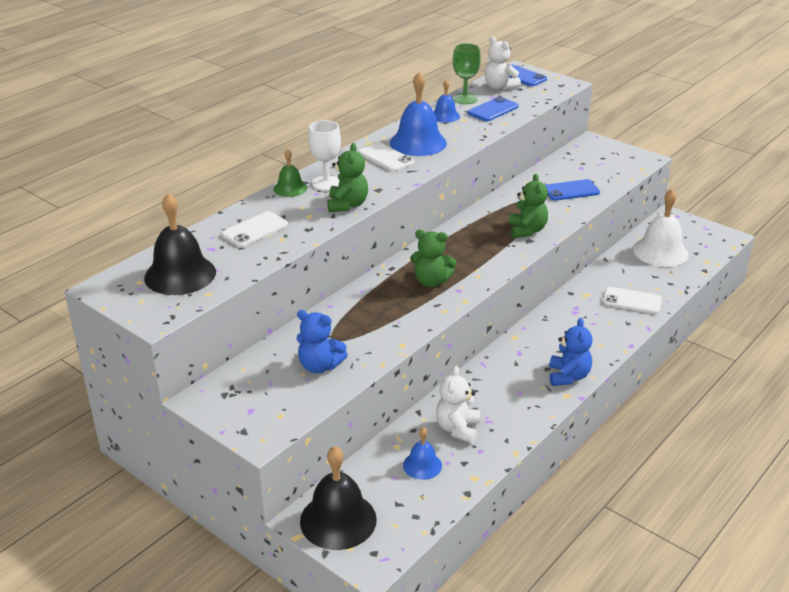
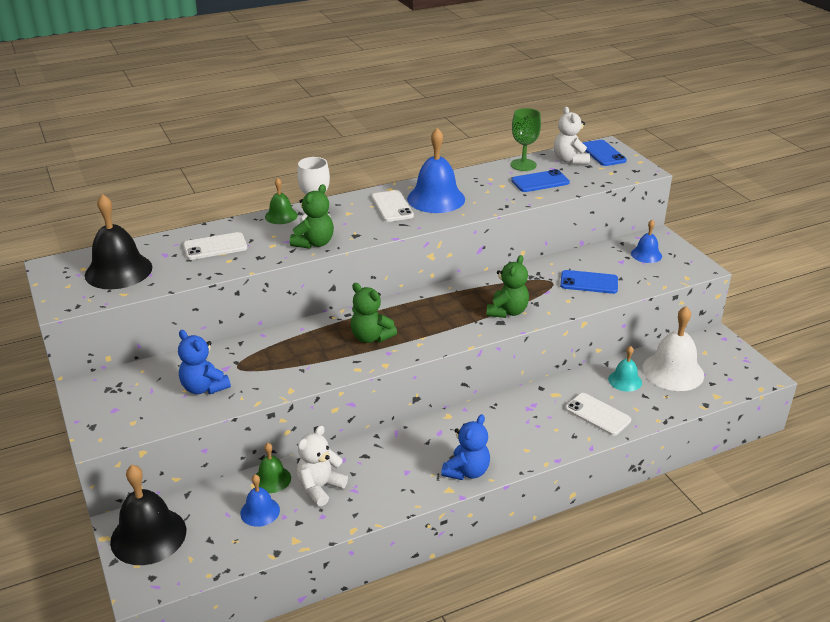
camera: 25 degrees right, 0 degrees up
blue bell [434,79,460,123] -> blue bell moved to [631,220,662,263]
none -> green bell [256,443,291,493]
none -> turquoise bell [608,346,642,392]

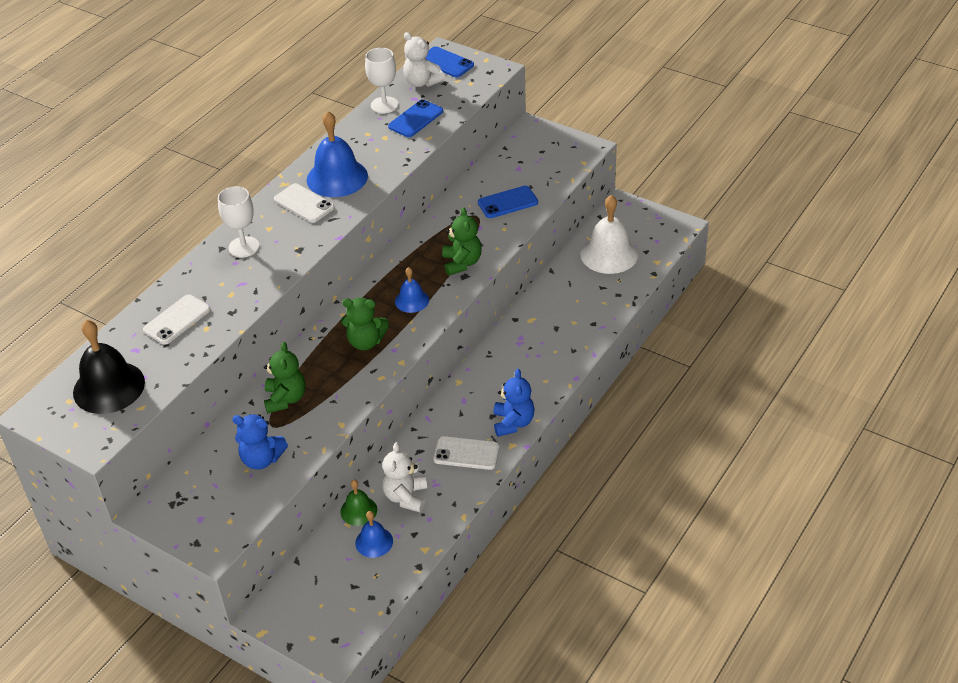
camera: 30 degrees left, 10 degrees up
black bell [110,465,186,565] -> none
green bell [265,178,298,224] -> none
green teddy bear [290,184,334,249] -> green teddy bear moved to [264,342,306,414]
green goblet [511,108,541,171] -> white goblet [365,48,398,114]
white phone [565,393,631,436] -> white phone moved to [433,436,500,470]
turquoise bell [608,346,642,392] -> none
blue bell [631,220,662,263] -> blue bell moved to [395,267,429,313]

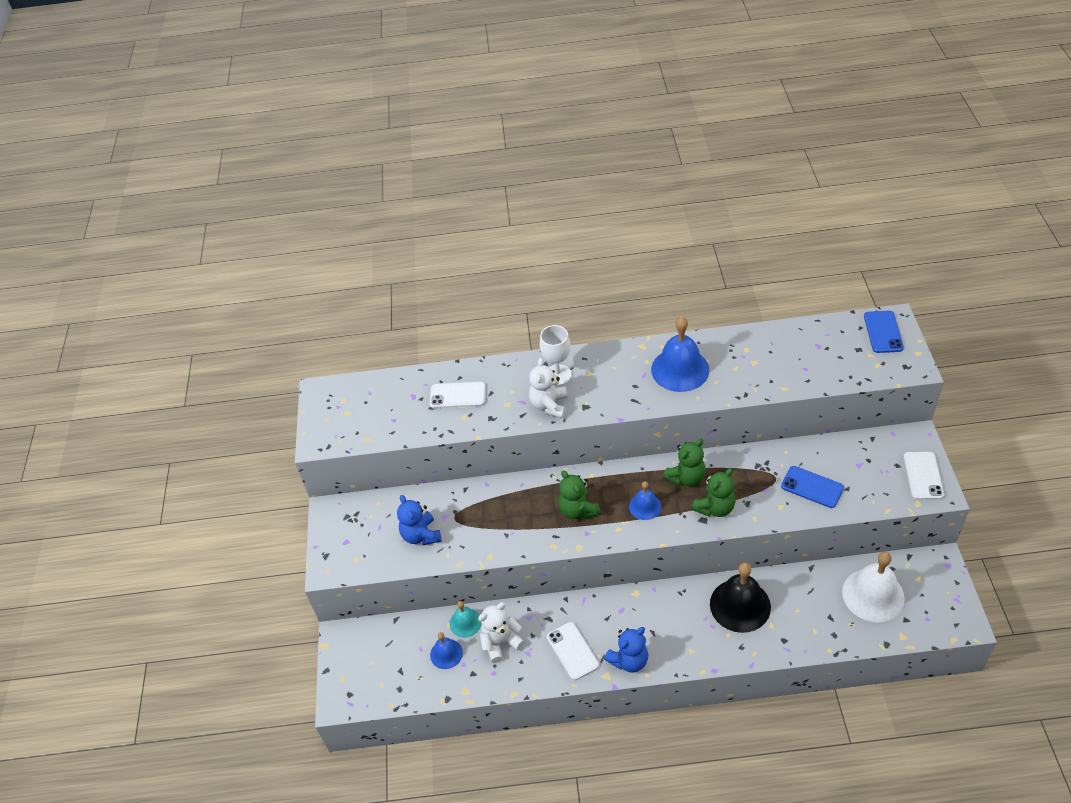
camera: 55 degrees right, 5 degrees up
black bell [73,320,145,414] -> black bell moved to [710,563,771,633]
green teddy bear [264,342,306,414] -> green teddy bear moved to [663,438,706,486]
white phone [274,183,335,223] -> white phone moved to [903,452,944,500]
green bell [340,480,377,526] -> turquoise bell [450,601,482,638]
white goblet [365,48,398,114] -> none
blue phone [388,99,443,137] -> none
white teddy bear [403,32,445,87] -> white teddy bear moved to [529,358,567,418]

